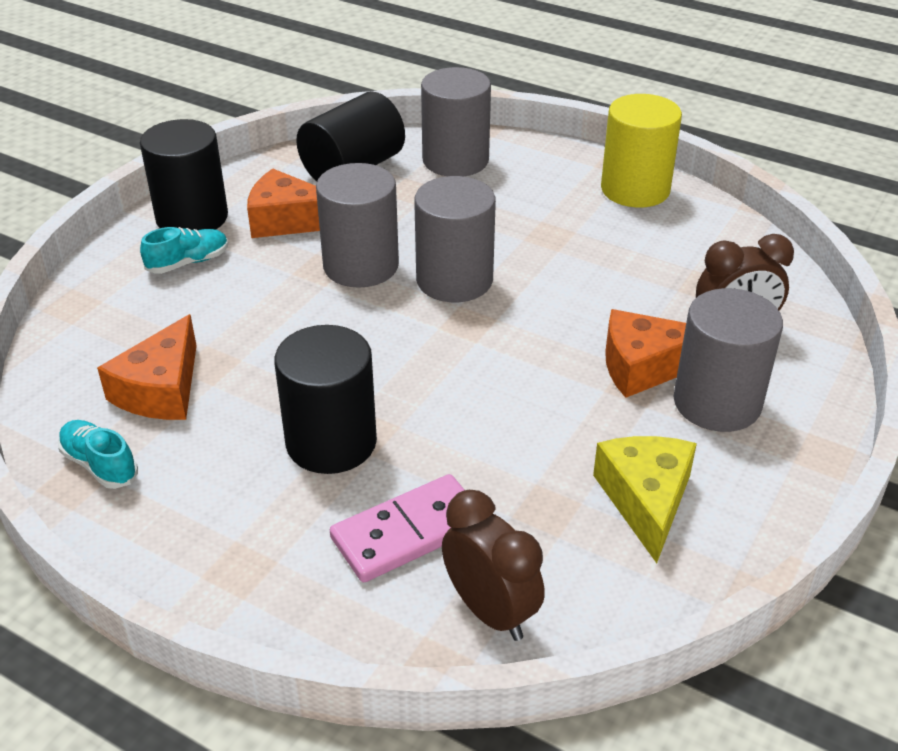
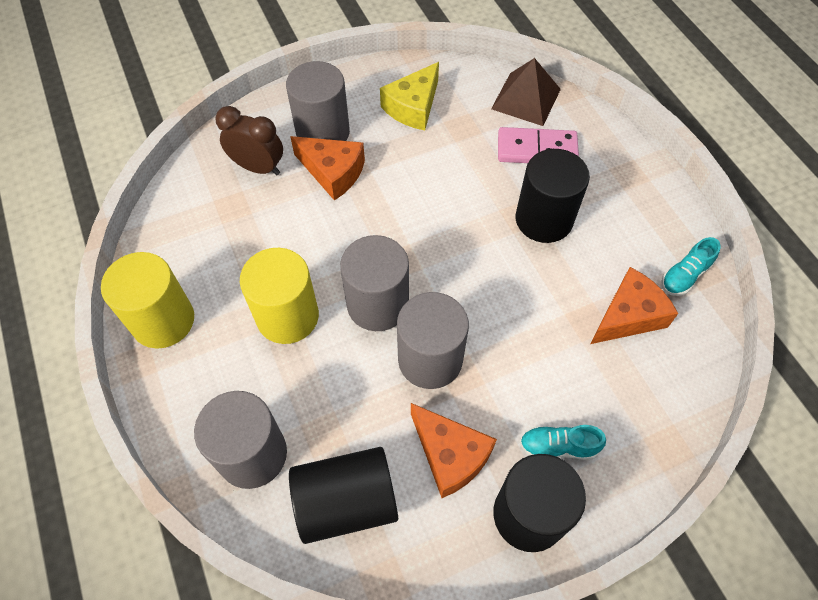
camera: 145 degrees left, 20 degrees up
turquoise shoe [58,420,138,489] -> turquoise shoe turned 60 degrees clockwise [661,237,721,296]
brown clock [442,490,545,641] -> brown pyramid [491,58,561,126]
none -> yellow cylinder [240,248,319,344]

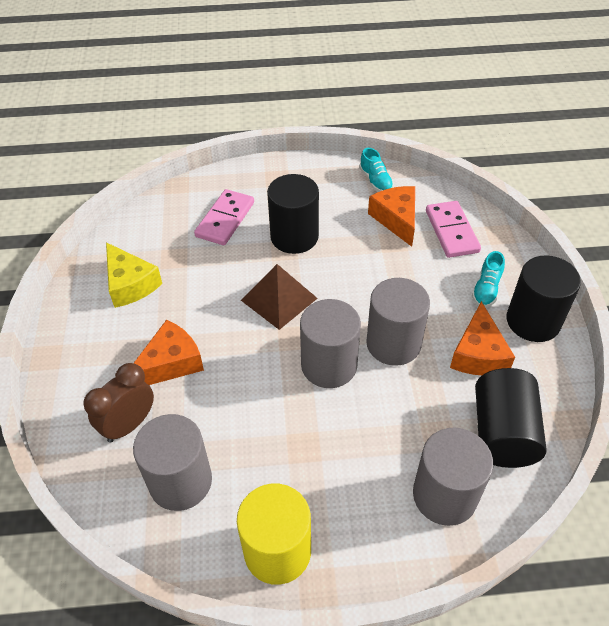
camera: 70 degrees left, 10 degrees down
yellow cylinder [240,248,319,344] -> none
grey cylinder [286,61,350,141] -> grey cylinder moved to [133,414,212,511]
orange cheese [411,403,497,498] -> orange cheese turned 120 degrees clockwise [450,301,515,375]
brown pyramid [491,58,561,126] -> brown pyramid moved to [241,264,318,330]
none -> pink domino [426,201,481,258]

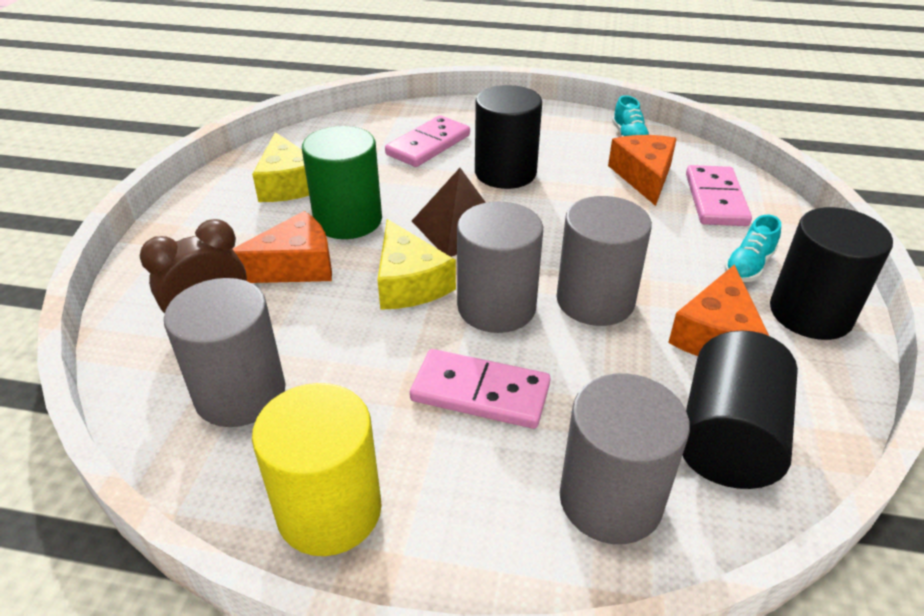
camera: 15 degrees right, 10 degrees down
none -> green cylinder [302,126,382,239]
none -> yellow cheese [377,219,456,310]
none -> pink domino [410,349,551,429]

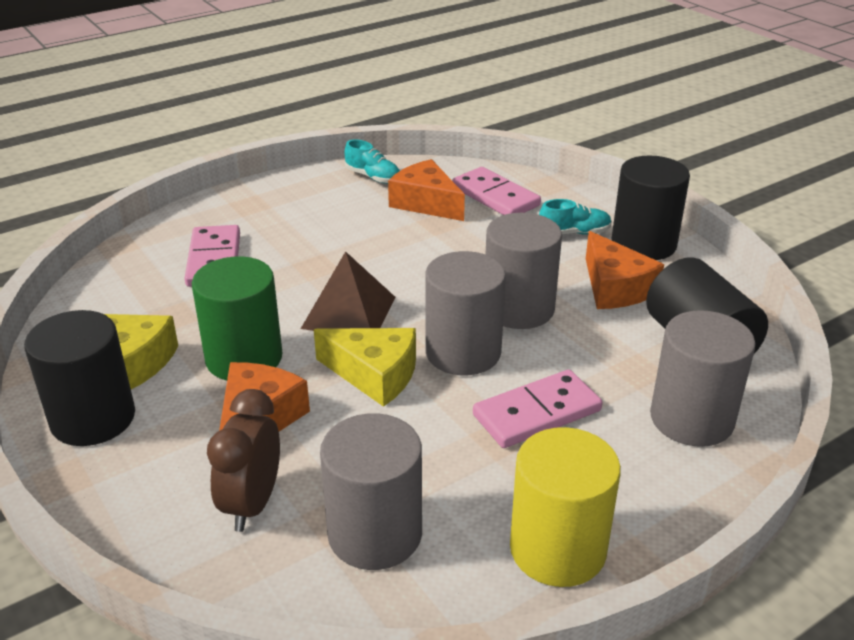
camera: 45 degrees left, 5 degrees down
black cylinder [475,85,542,189] -> black cylinder moved to [24,310,135,446]
turquoise shoe [724,215,781,282] -> turquoise shoe turned 90 degrees counterclockwise [539,199,612,235]

